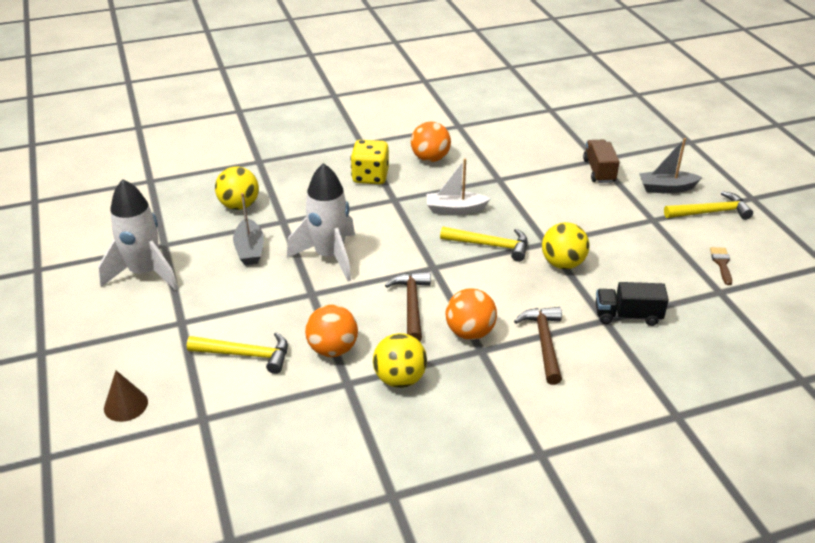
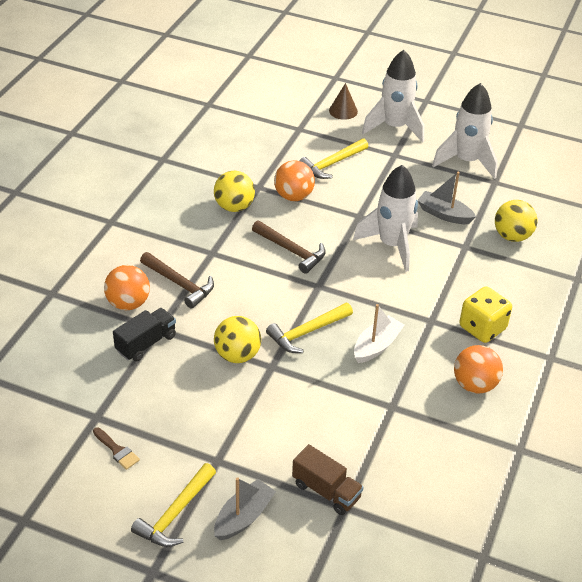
camera: 130 degrees right, 5 degrees up
orange ball [445,288,497,340] -> orange ball moved to [104,265,150,310]
none -> white rocket [362,50,424,143]

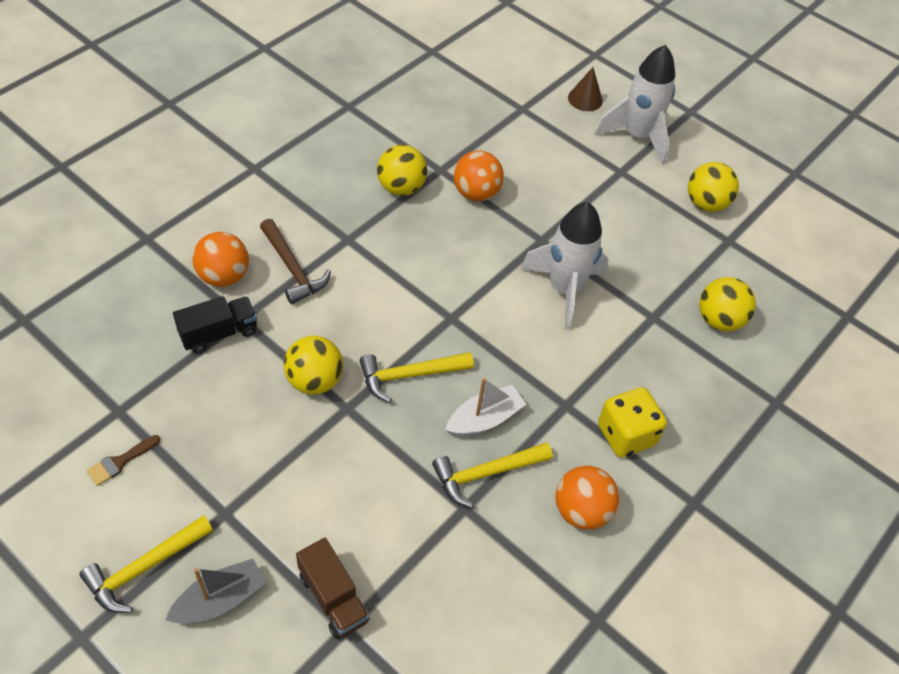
camera: 15 degrees right, 10 degrees up
brown brush [93,427,140,470] -> brown brush turned 75 degrees clockwise [87,435,160,486]
brown hammer [252,220,326,274] -> none
yellow hammer [299,138,368,179] -> yellow hammer moved to [432,442,553,508]
grey boat [417,172,476,224] -> none
white rocket [432,83,498,179] -> yellow ball [688,162,739,212]

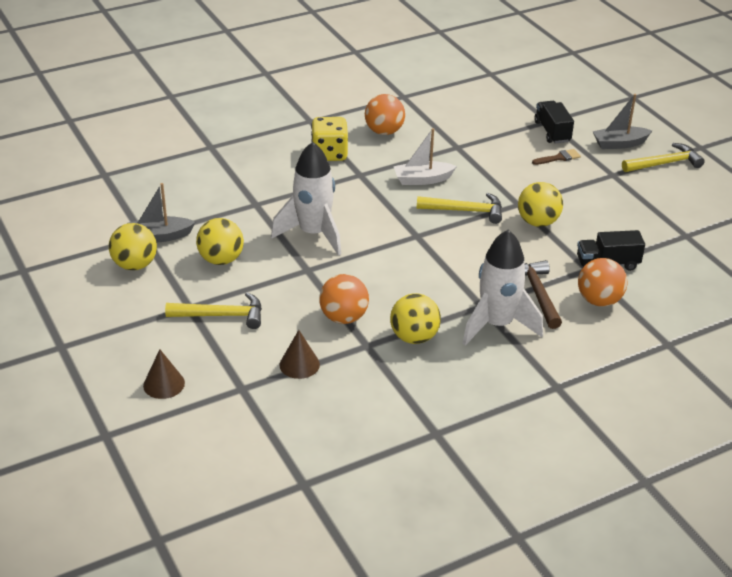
camera: 155 degrees left, 15 degrees down
brown brush [87,435,160,486] -> brown brush moved to [532,149,581,165]
brown truck [296,538,370,639] -> black truck [534,101,574,144]
yellow hammer [432,442,553,508] -> yellow hammer moved to [165,293,262,329]
white rocket [594,45,675,165] -> white rocket moved to [462,230,543,346]
yellow ball [699,277,756,332] -> yellow ball moved to [196,218,244,265]
none -> grey boat [127,183,195,242]
none -> brown cone [279,330,320,379]

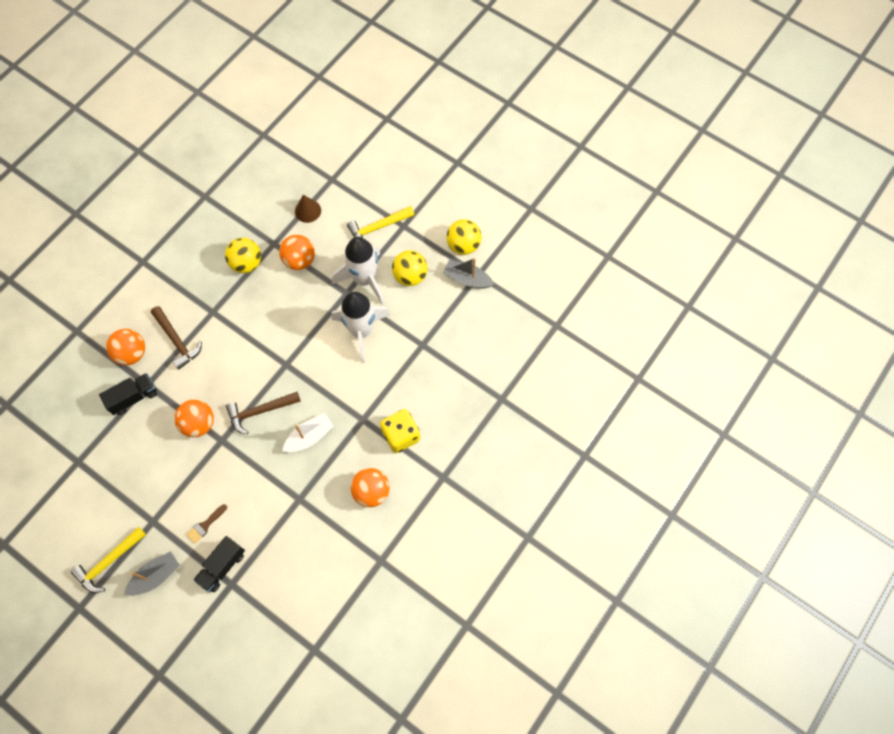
camera: 155 degrees right, 30 degrees up
grey boat [127,183,195,242] -> grey boat turned 120 degrees counterclockwise [443,258,494,288]
brown cone [143,349,185,399] -> none
yellow hammer [417,193,502,224] -> brown hammer [226,392,301,435]
white rocket [462,230,543,346] -> white rocket moved to [332,237,385,305]
yellow ball [518,182,563,227] -> orange ball [174,400,214,437]
black truck [534,101,574,144] -> black truck turned 75 degrees clockwise [193,536,245,592]

